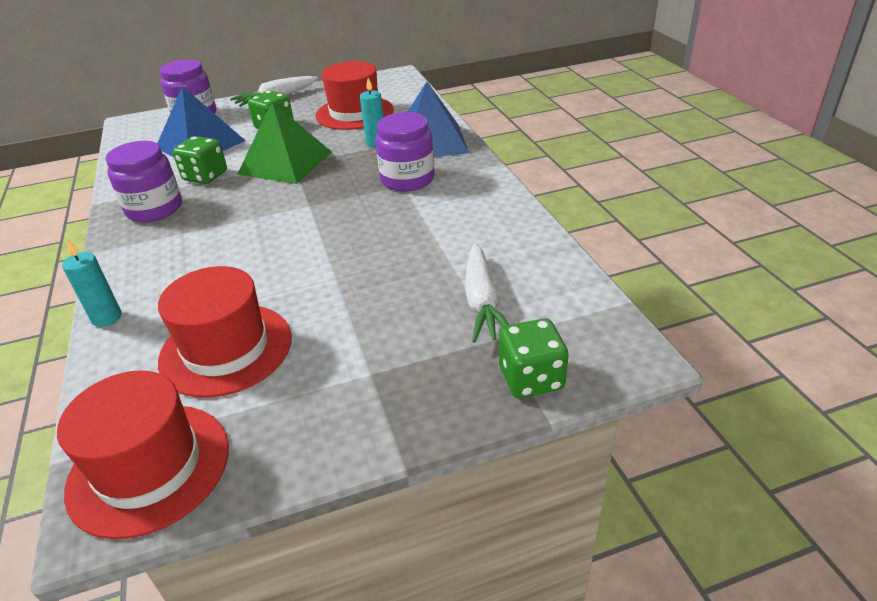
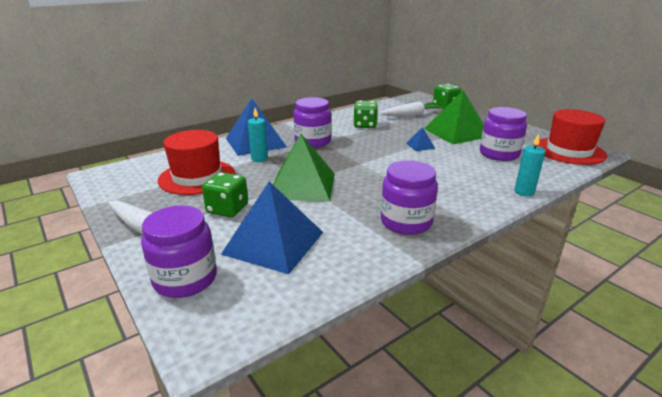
camera: 110 degrees left, 10 degrees down
red hat [158,266,292,398] -> purple jar [480,107,527,161]
green dice [173,136,227,184] -> green dice moved to [354,101,378,128]
none -> blue pyramid [406,127,435,151]
none -> green pyramid [424,90,484,144]

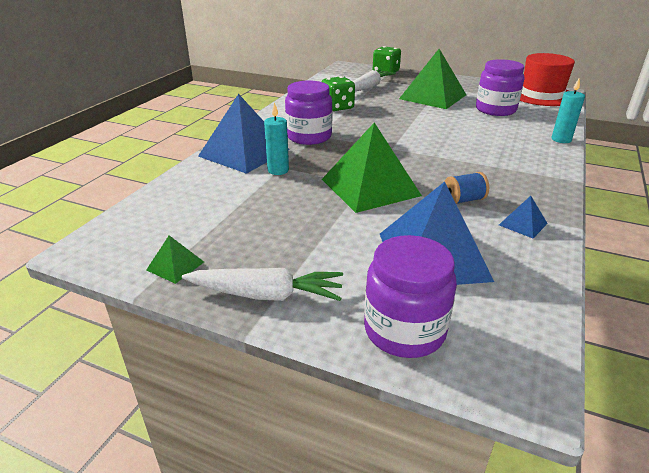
camera: 30 degrees left, 5 degrees up
red hat [158,130,235,195] -> none
green dice [202,172,248,217] -> none
purple jar [381,160,438,235] -> none
blue pyramid [406,127,435,151] -> blue pyramid moved to [499,196,548,238]
none -> green pyramid [146,235,204,284]
none -> blue spool [444,172,489,204]

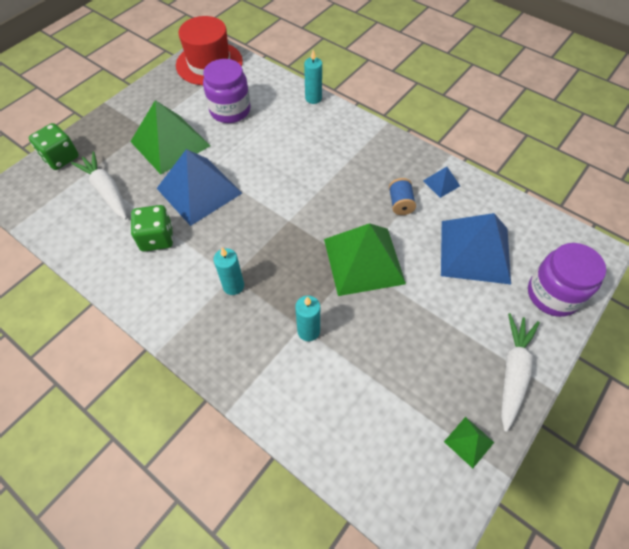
camera: 75 degrees left, 25 degrees up
blue pyramid [198,94,290,174] -> blue pyramid moved to [157,149,242,226]
purple jar [285,81,332,145] -> turquoise candle [214,247,244,295]

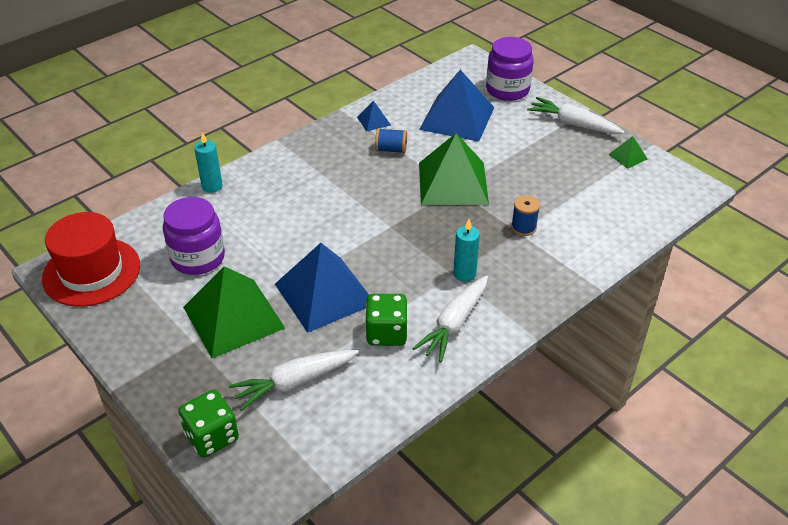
camera: 80 degrees left, 15 degrees down
turquoise candle [295,296,320,341] -> blue spool [511,195,540,236]
none -> white carrot [412,276,488,362]

